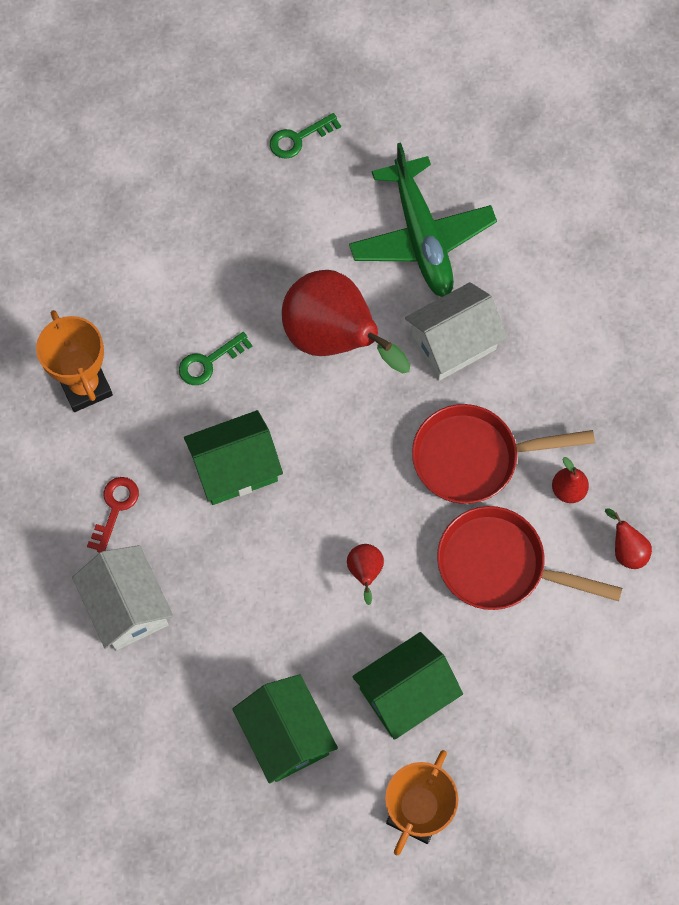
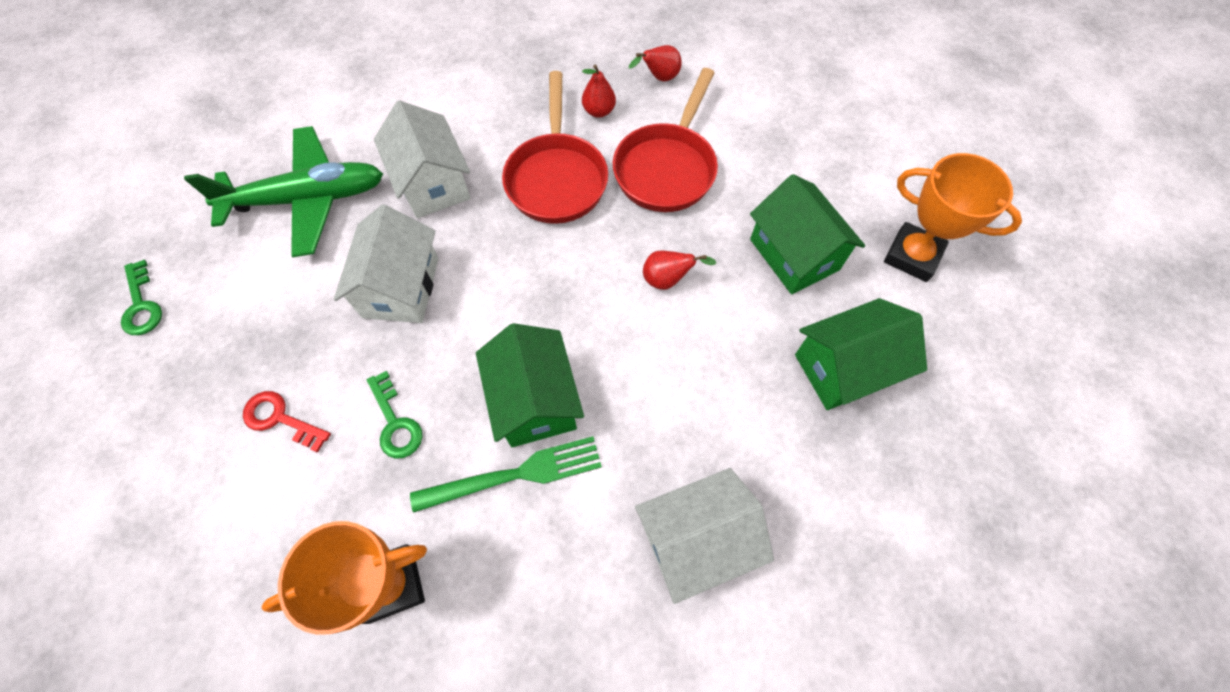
camera: 85 degrees left, 5 degrees down
red key [87,477,139,553] -> red key moved to [243,391,331,453]
red pear [282,270,410,373] -> white house [334,204,438,323]
none -> green fork [410,436,602,513]

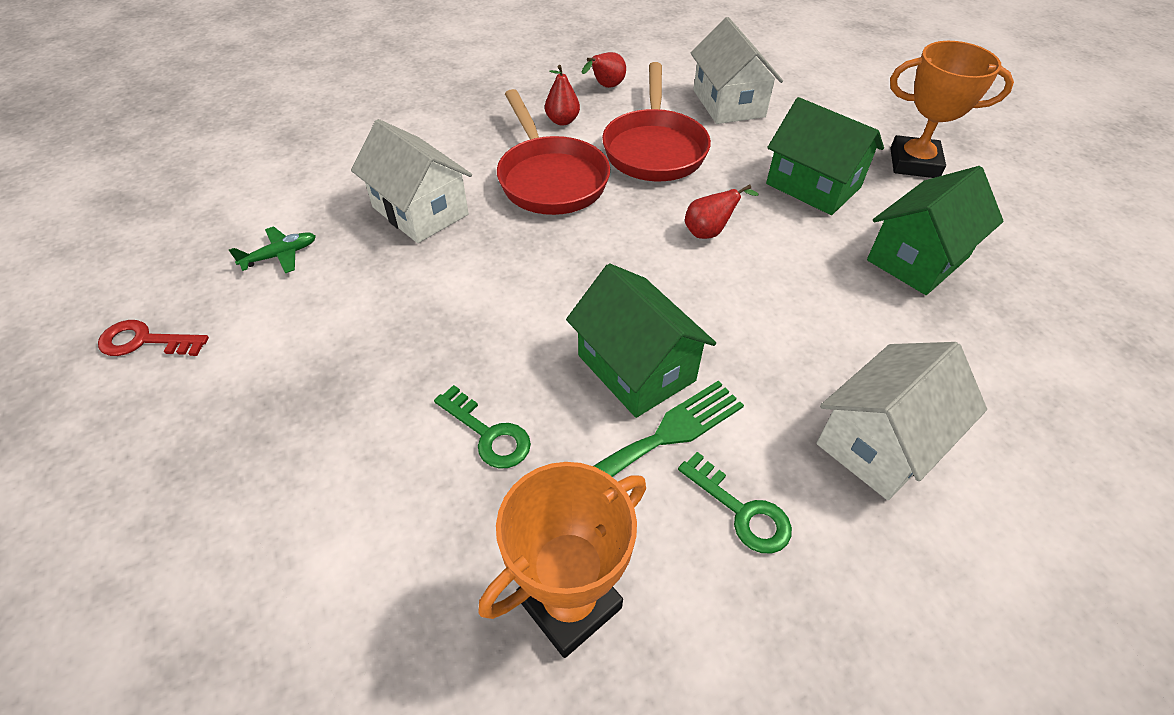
camera: 20 degrees left, 15 degrees down
green key [121,260,162,335] -> green key moved to [678,452,792,554]
green plane [184,126,383,257] -> green plane [229,227,316,273], size x0.40
red key [243,391,331,453] -> red key moved to [98,320,209,356]
white house [334,204,438,323] -> white house moved to [690,17,783,124]

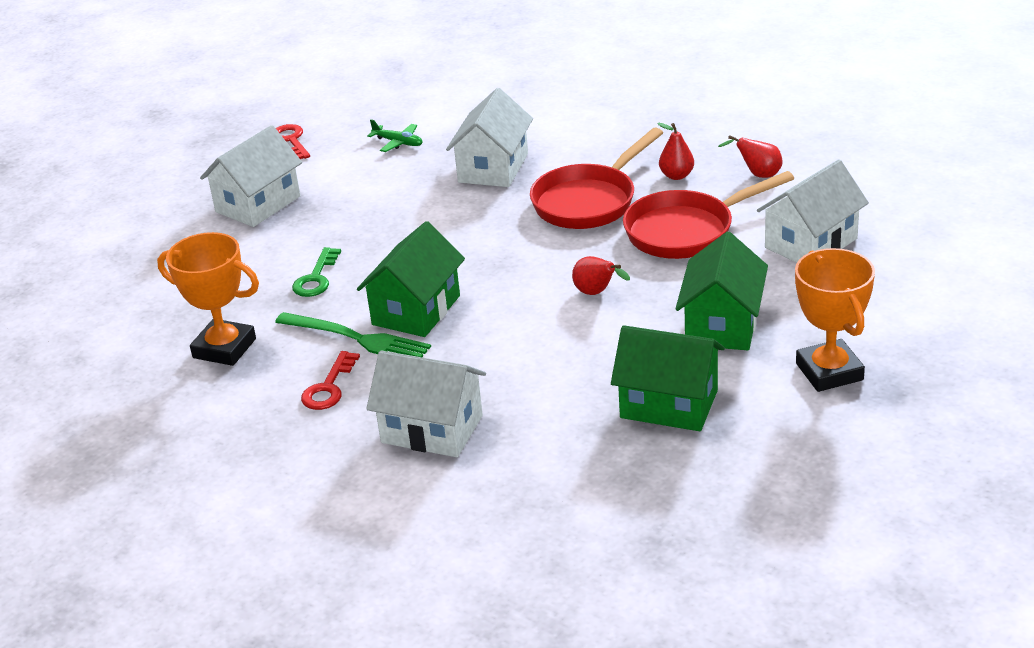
camera: 65 degrees right, 15 degrees down
green key [678,452,792,554] -> red key [301,351,360,410]
none -> white house [200,125,302,227]

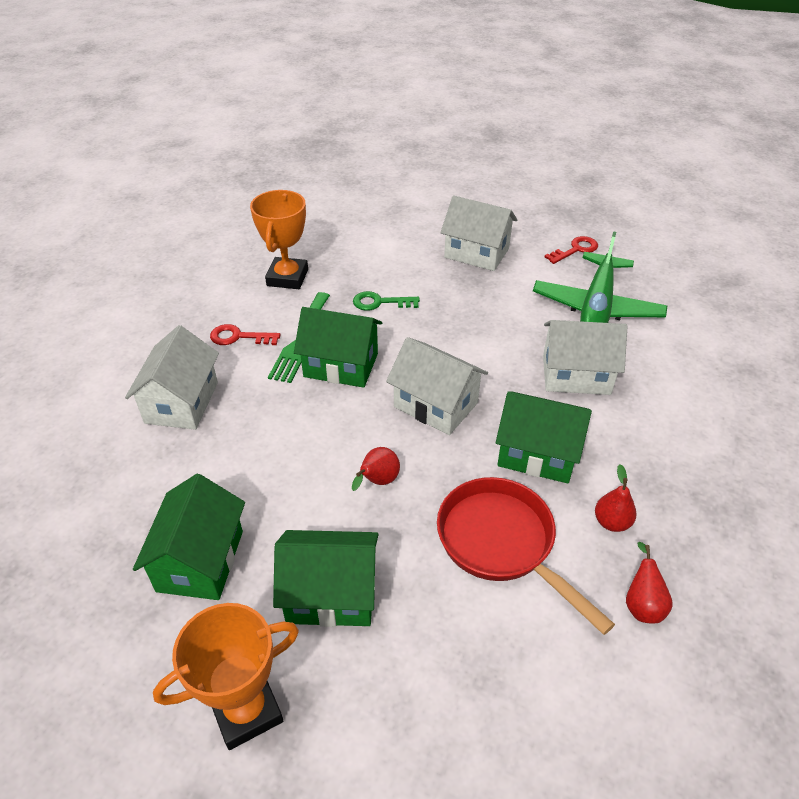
camera: 75 degrees right, 10 degrees up
green plane [367,119,423,152] -> green plane [533,231,667,323], size x2.50
red pan [530,128,663,229] -> green house [496,392,592,484]
white house [757,160,869,263] -> white house moved to [386,337,488,435]

